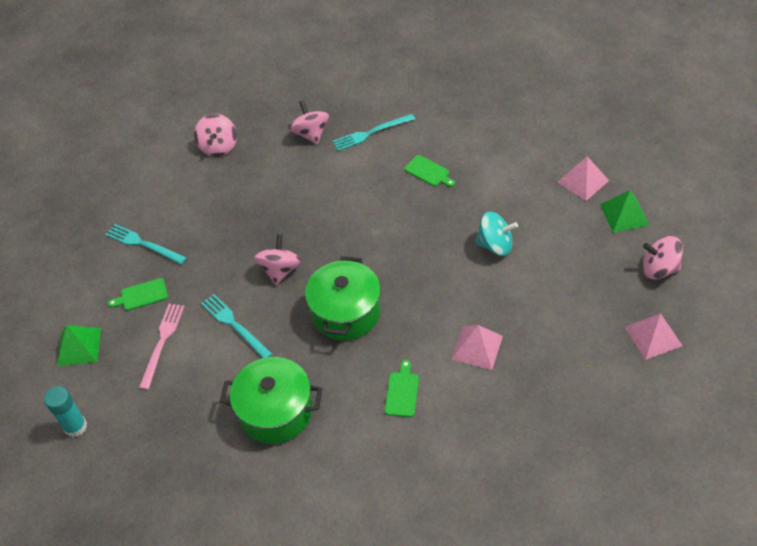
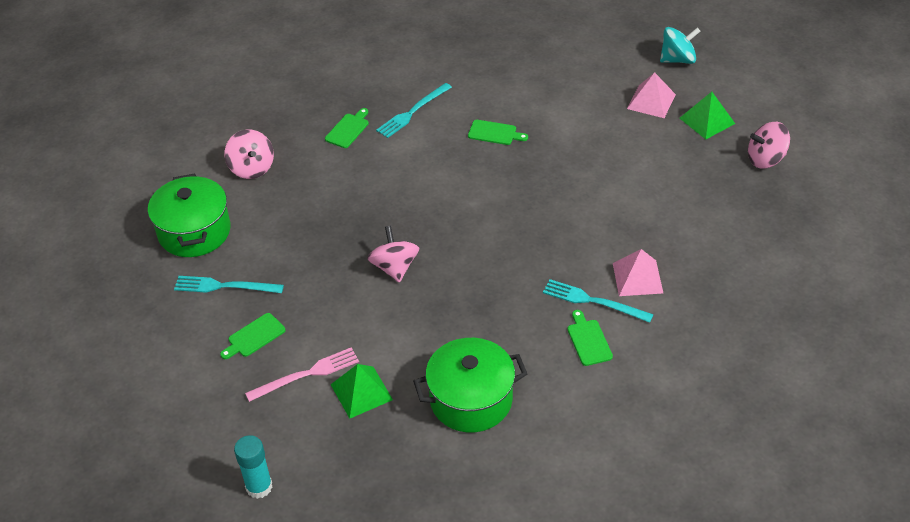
camera: 25 degrees left, 5 degrees down
green pyramid [57,325,101,366] -> green pyramid moved to [330,364,393,419]
pink fork [139,304,185,390] -> pink fork turned 75 degrees clockwise [245,348,359,402]
turquoise fork [201,294,272,358] -> turquoise fork moved to [543,279,654,323]
pink spinning top [289,100,329,145] -> green cutting board [325,108,369,148]
green pot [305,256,381,340] -> green pot moved to [148,173,230,257]
turquoise spinning top [476,212,518,256] -> turquoise spinning top moved to [660,27,700,64]
pink pyramid [625,313,683,360] -> none

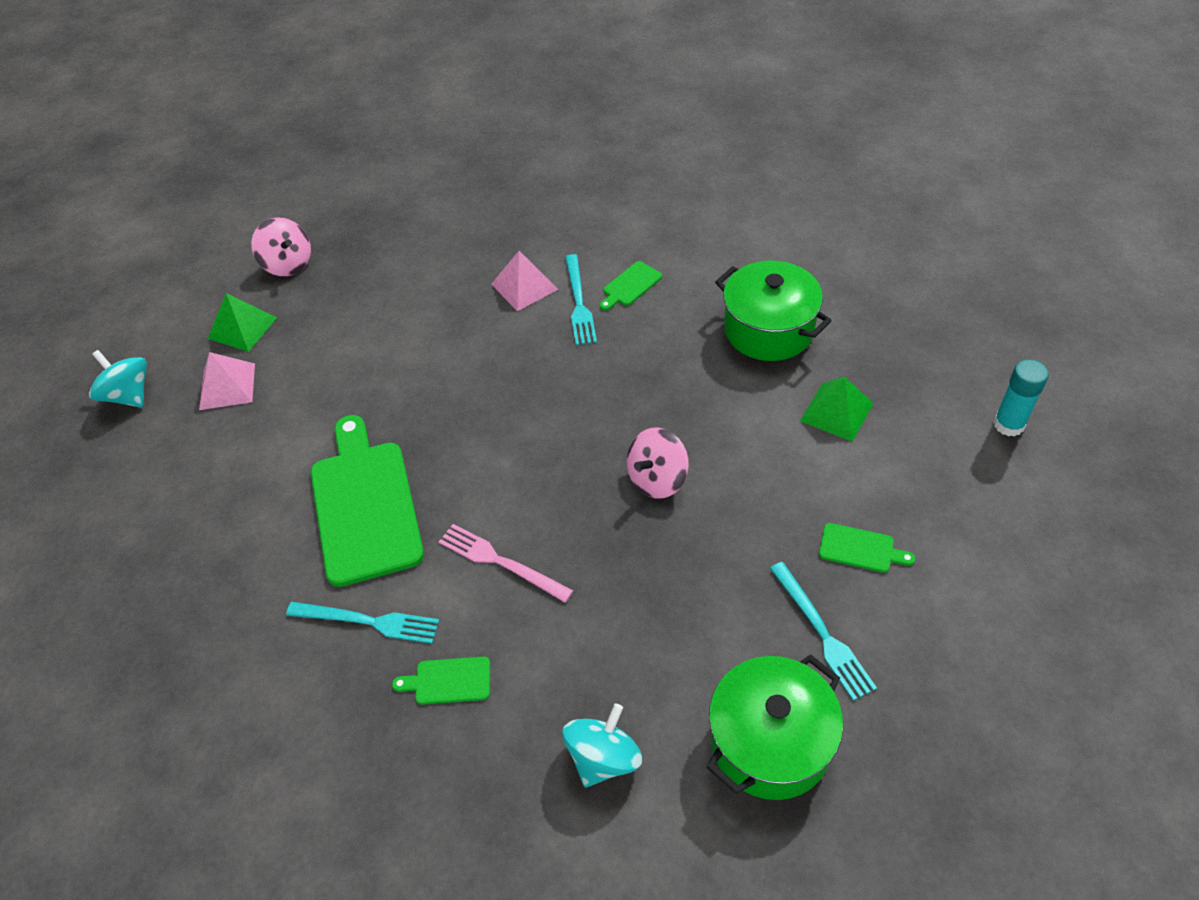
camera: 120 degrees left, 5 degrees up
pink spinning top [224,130,274,179] -> turquoise spinning top [562,703,642,787]
pink fork [245,348,359,402] -> pink fork moved to [439,524,574,603]
green cutting board [468,120,528,145] -> green cutting board [311,415,424,587], size x2.34

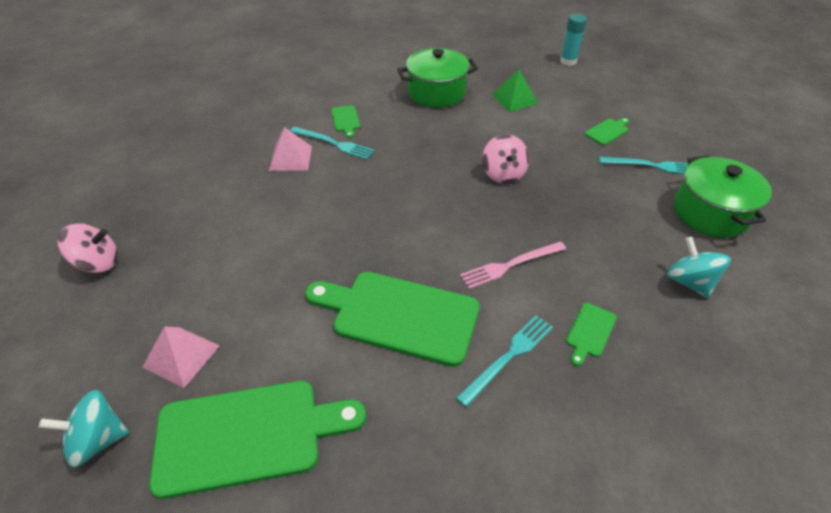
camera: 60 degrees left, 5 degrees down
green pyramid [208,293,277,352] -> none
none -> green cutting board [149,381,366,499]

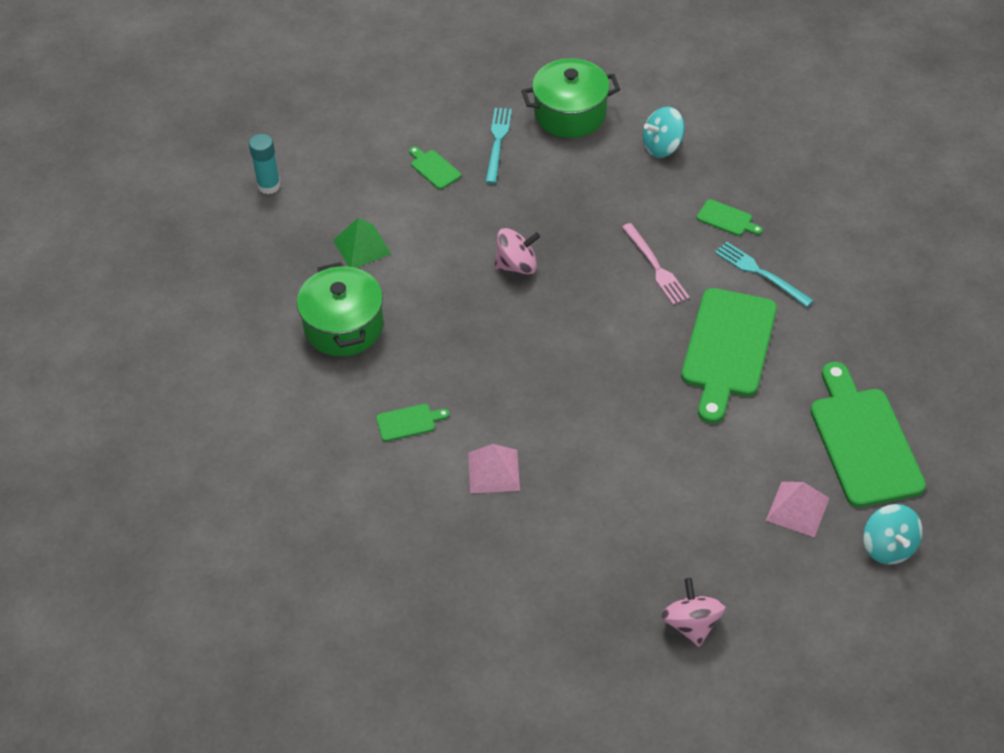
camera: 90 degrees left, 5 degrees up
turquoise fork [290,127,375,160] -> none

